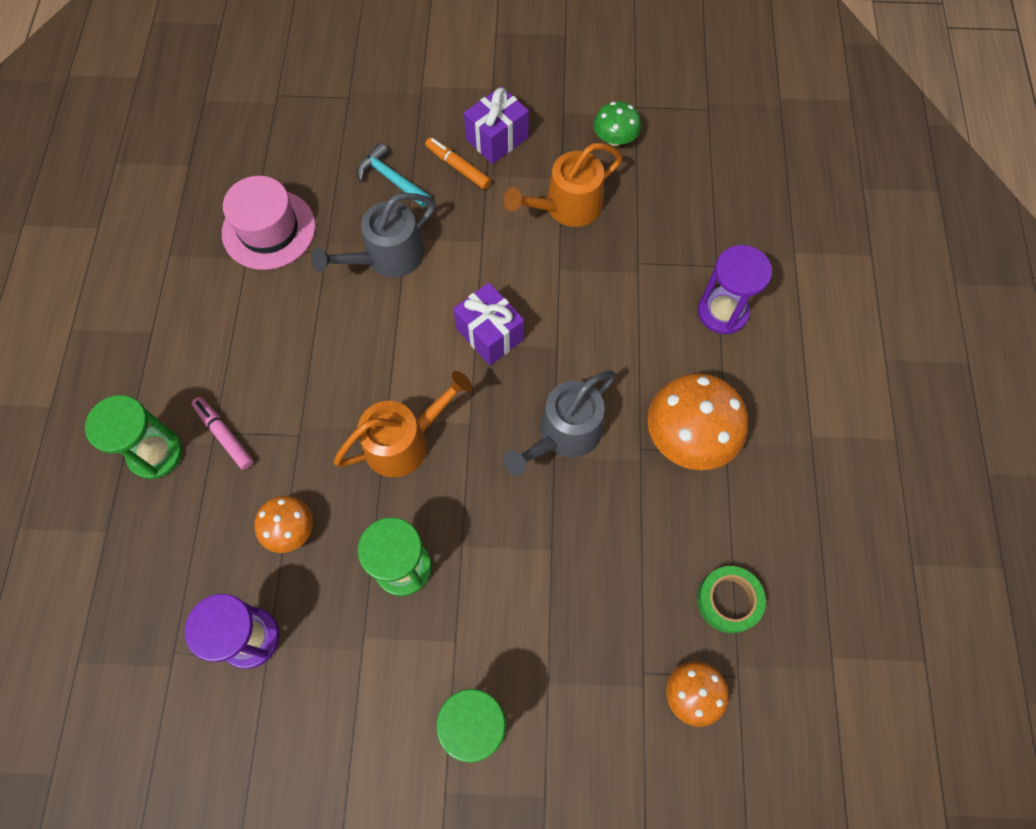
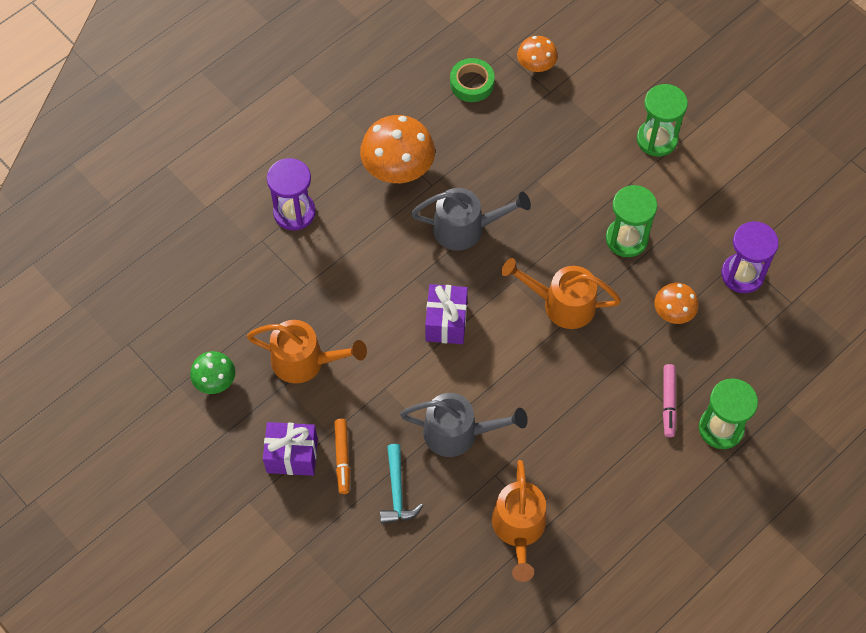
camera: 135 degrees left, 5 degrees down
pink hat [222,176,316,270] -> orange watering can [492,460,546,582]

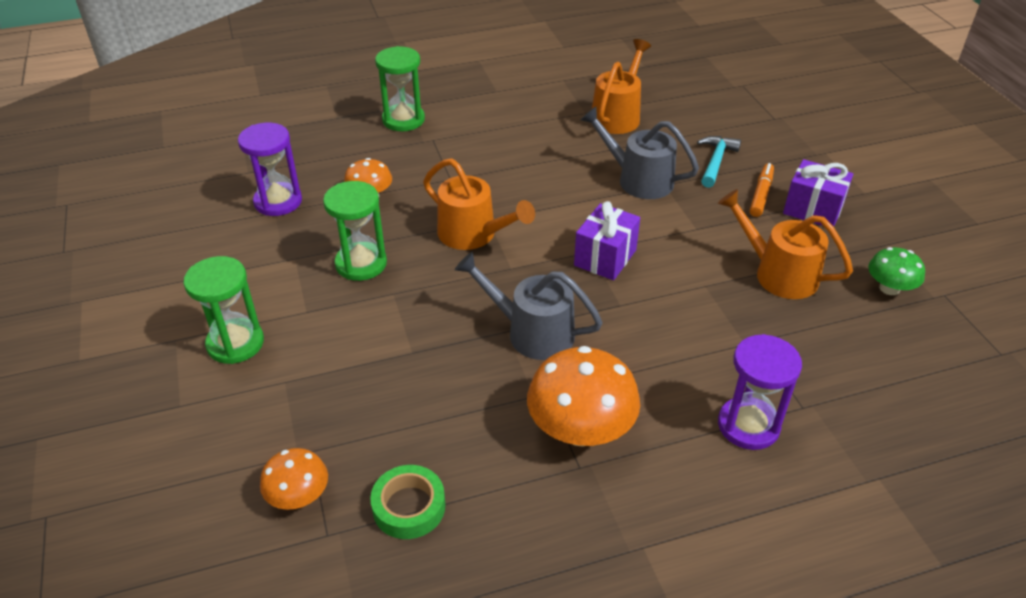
camera: 155 degrees left, 20 degrees down
pink marker [663,364,677,437] -> none

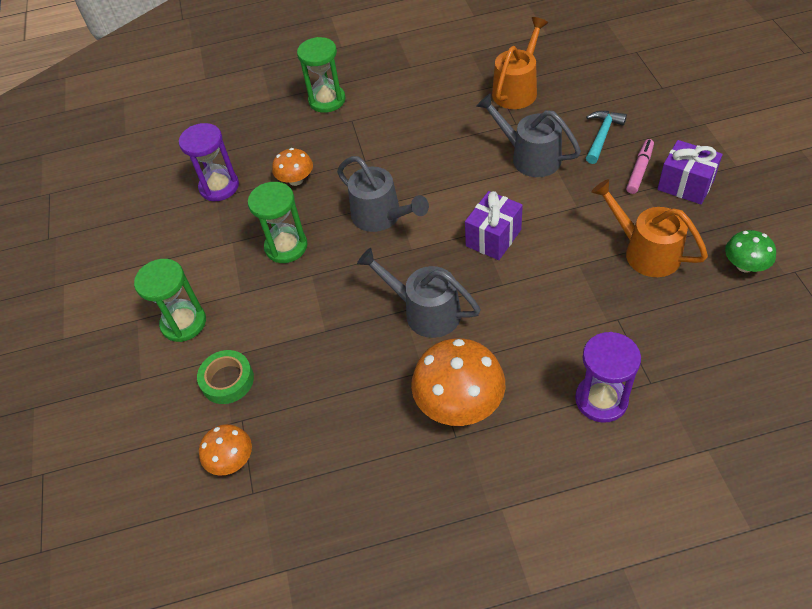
camera: 10 degrees right, 10 degrees up
green tape [370,465,445,539] -> green tape moved to [197,350,254,404]
orange watering can [423,158,535,250] -> grey watering can [337,156,429,232]
orange marker [750,163,774,217] -> pink marker [626,139,654,194]

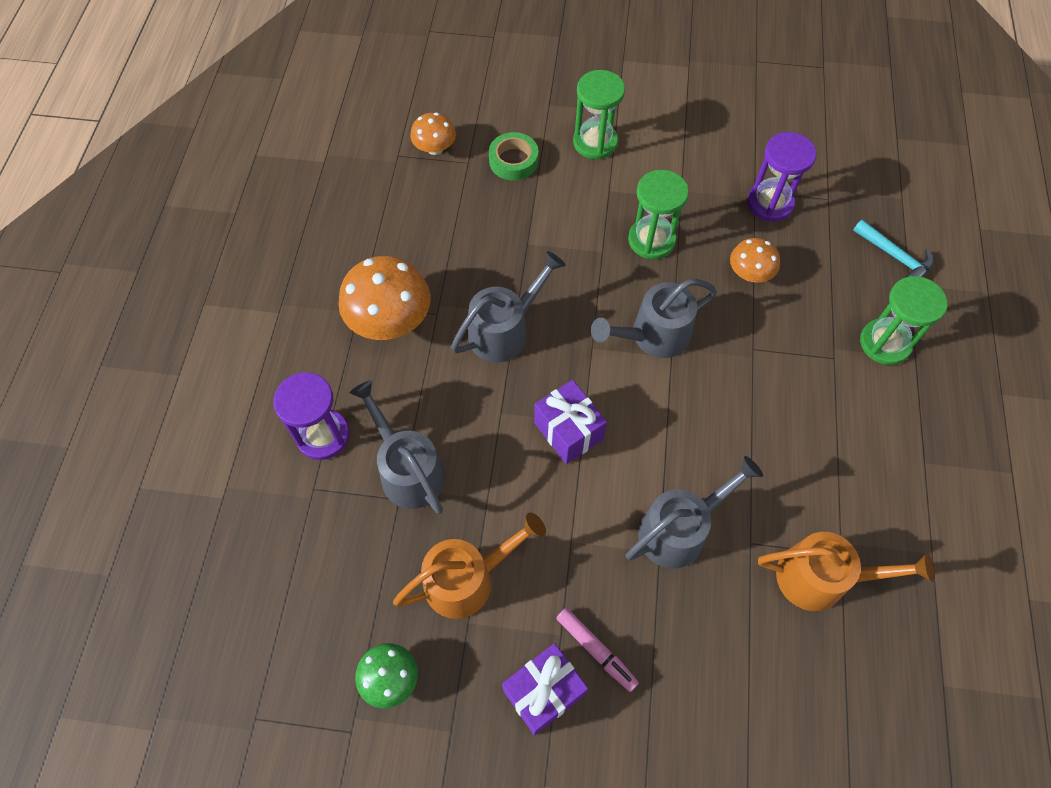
camera: 105 degrees right, 10 degrees up
orange watering can [492,17,548,109] -> orange watering can turned 45 degrees counterclockwise [758,532,934,611]
turquoise hammer [586,111,627,164] -> turquoise hammer moved to [853,219,934,278]
none -> grey watering can [350,380,445,514]

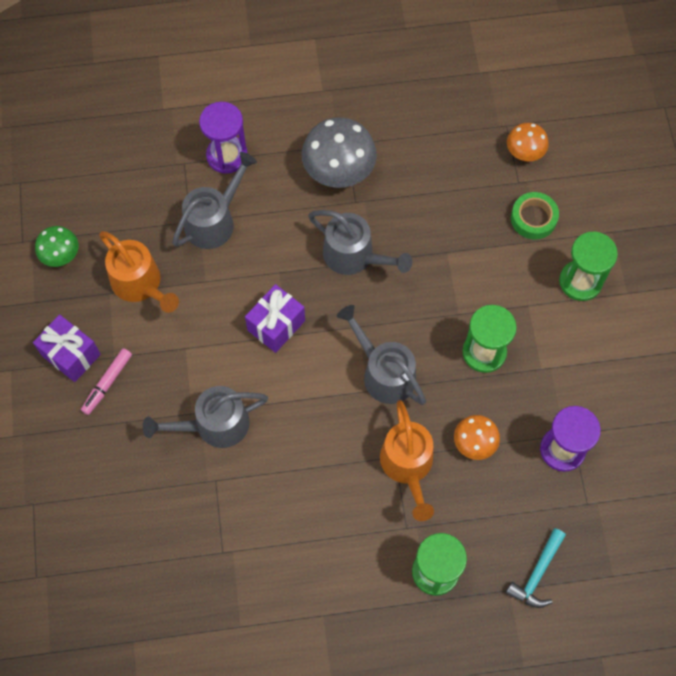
camera: 75 degrees right, 5 degrees up
orange mushroom [338,256,431,340] -> grey mushroom [302,117,377,188]
grey watering can [626,456,763,568] -> grey watering can turned 120 degrees clockwise [142,386,268,448]
orange watering can [758,532,934,611] -> orange watering can moved to [380,400,434,521]

